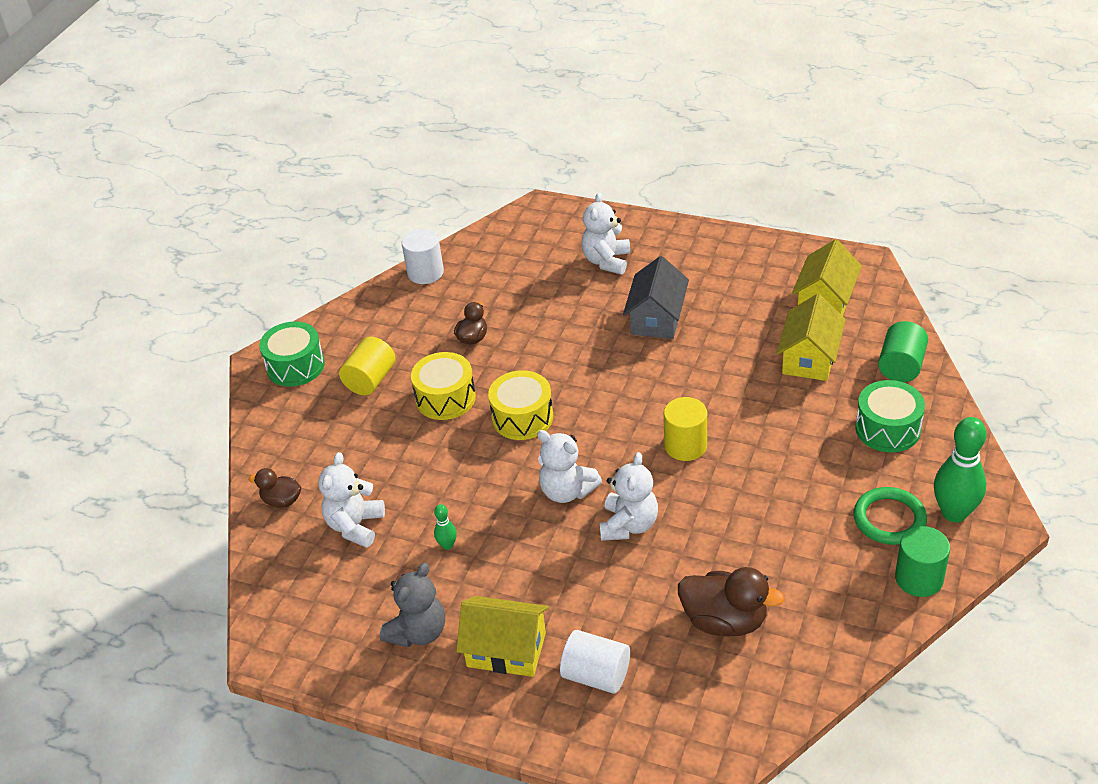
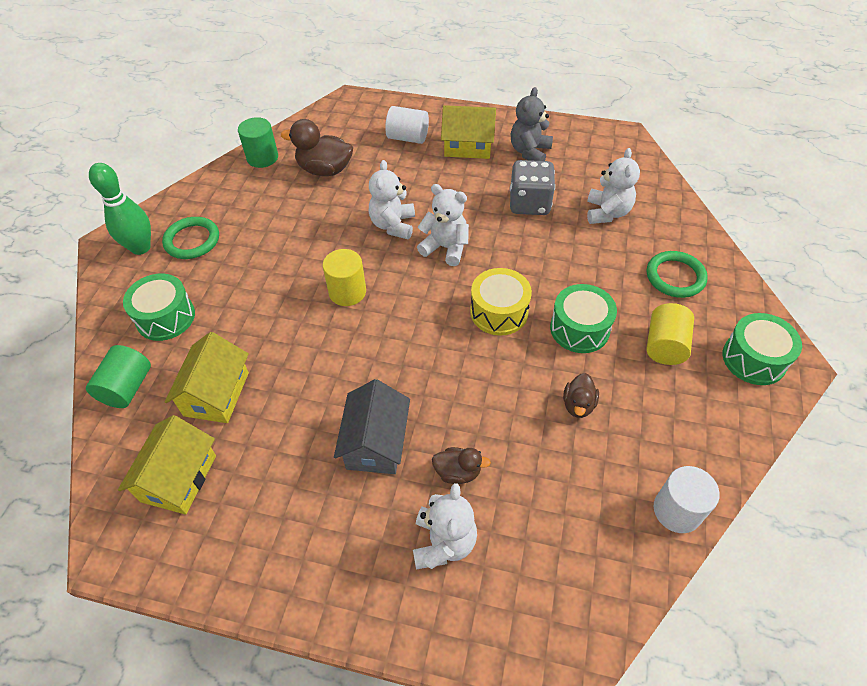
camera: 170 degrees right, 10 degrees up
brown duck [249,468,301,508] -> brown duck moved to [432,447,491,484]
yellow drum [411,352,476,420] -> green drum [550,284,617,353]
green bowling pin [434,504,457,550] -> grey dice [510,160,555,215]
green cylinder [895,526,950,597] -> green cylinder moved to [238,117,278,168]
none -> green ring [647,251,708,298]

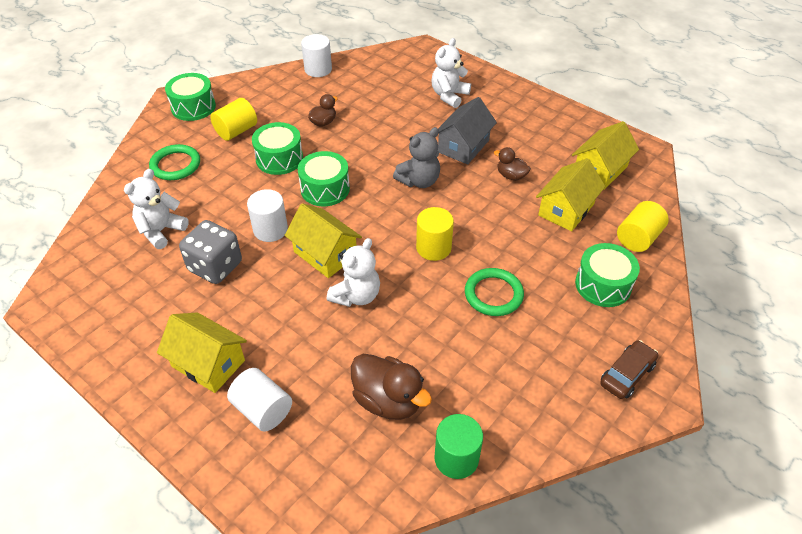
camera: 155 degrees left, 5 degrees down
green cylinder [86,345,151,408] -> yellow cylinder [617,201,669,252]
green bowling pin [89,163,151,255] -> brown car [600,340,658,399]
green ring [162,217,219,259] -> green ring moved to [465,268,524,316]
white teddy bear [417,184,469,266] -> yellow house [285,203,362,278]
brown duck [432,447,491,484] -> brown duck moved to [494,147,531,181]
yellow drum [470,268,532,336] -> green drum [298,151,350,206]
grey teddy bear [511,87,553,161] -> grey teddy bear moved to [393,127,440,188]
none -> white cylinder [247,189,288,242]

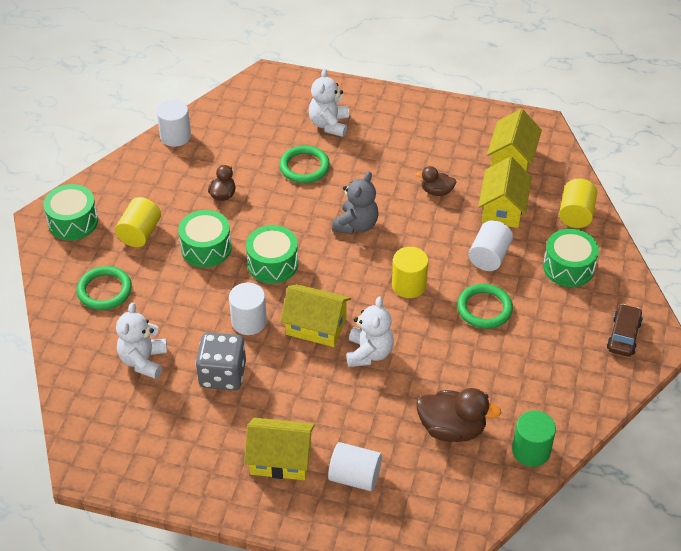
camera: 25 degrees left, 0 degrees up
grey house [438,97,497,165] -> none
none -> green ring [279,146,330,183]
none -> white cylinder [468,220,513,271]

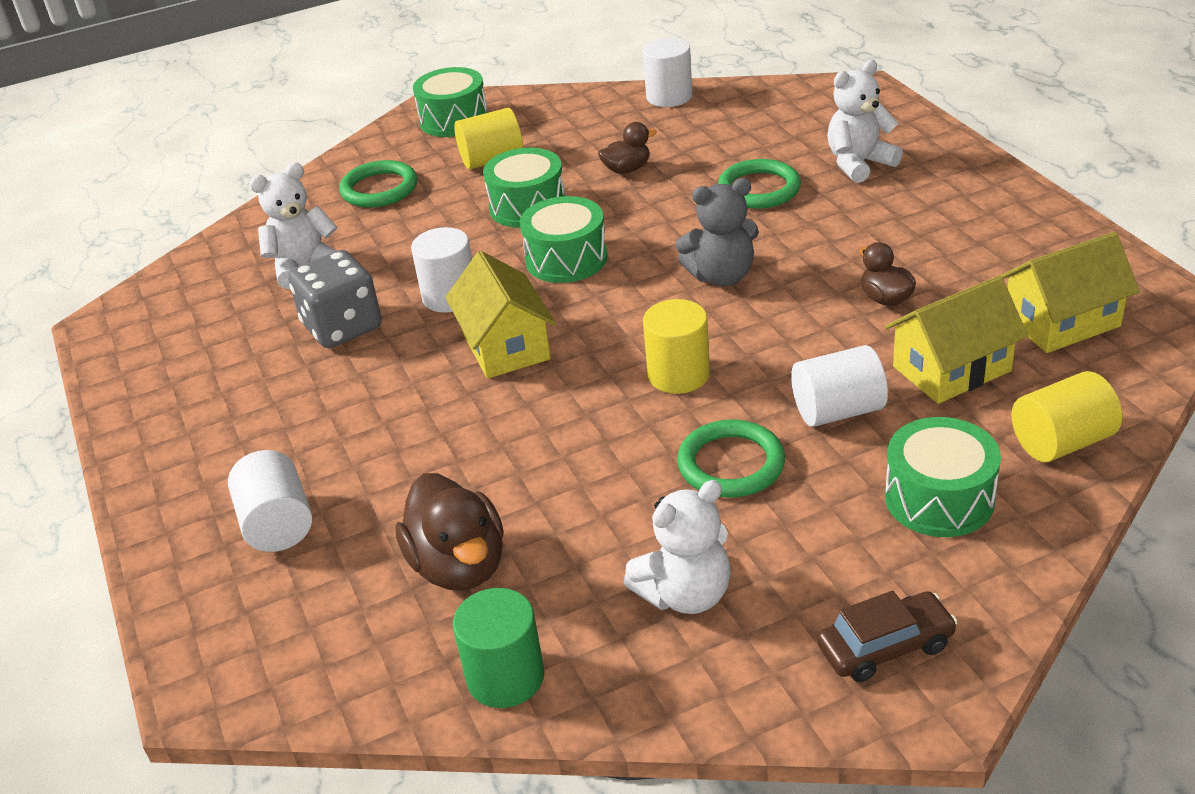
camera: 55 degrees right, 10 degrees down
yellow house [244,417,315,480] -> none
white teddy bear [346,297,394,367] -> white teddy bear moved to [624,480,731,614]

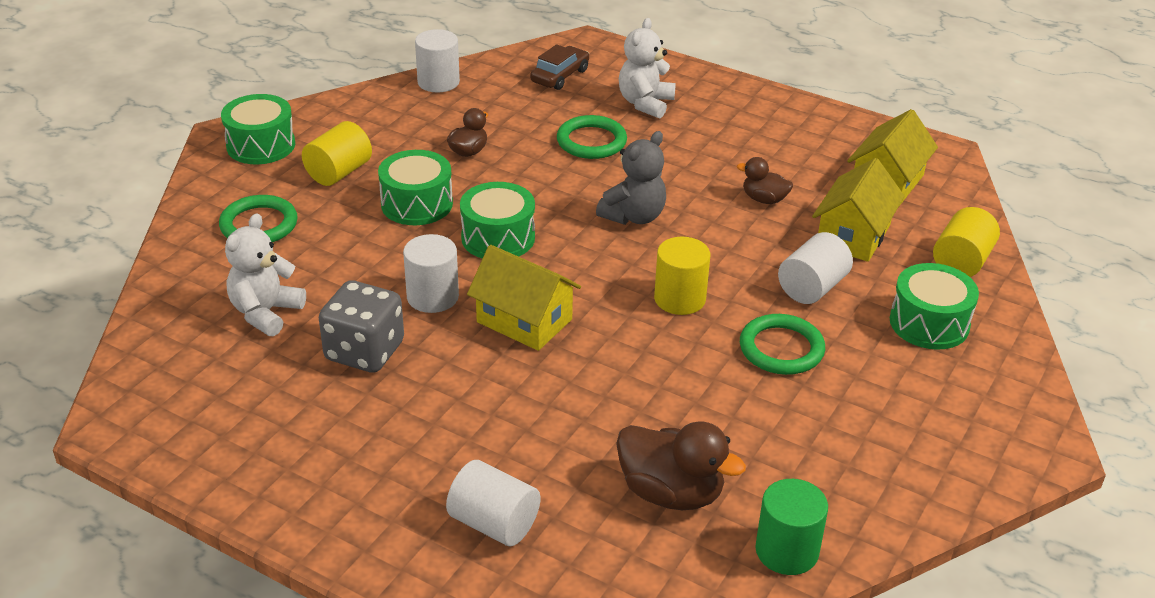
camera: 40 degrees left, 0 degrees up
white teddy bear [624,480,731,614] -> none
brown car [817,591,958,682] -> brown car moved to [530,44,589,90]

